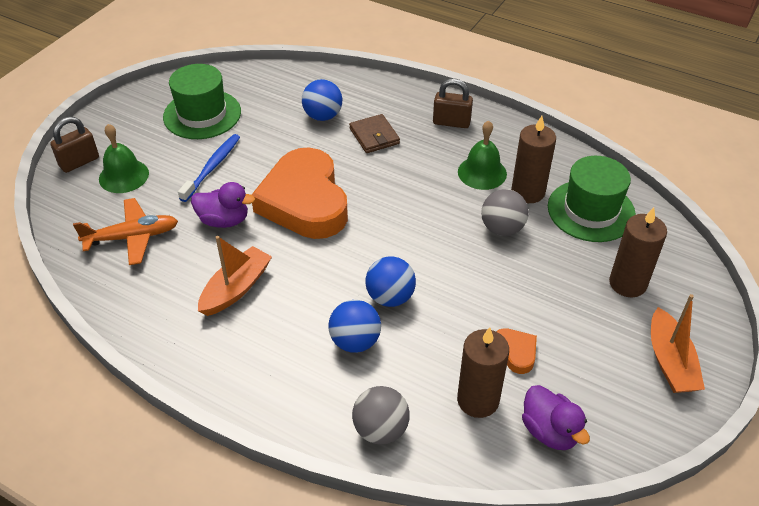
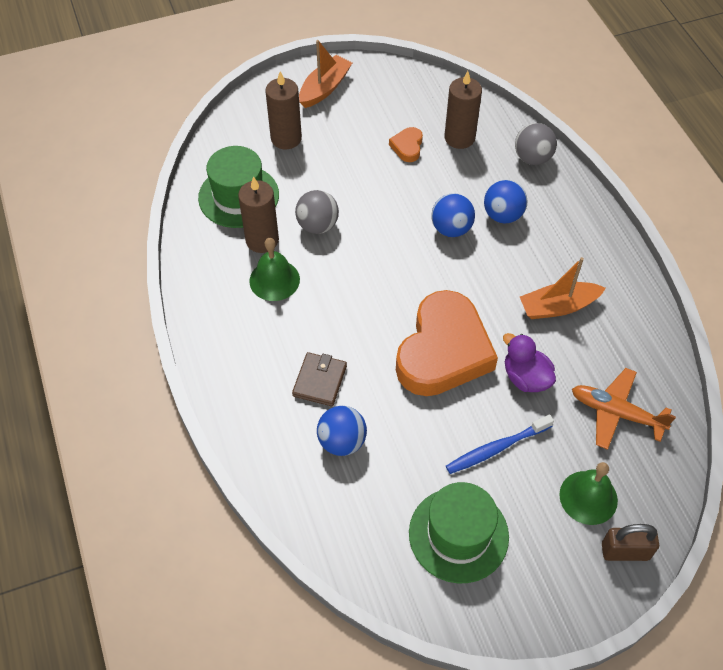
camera: 140 degrees left, 10 degrees up
brown padlock [433,78,473,128] -> none
purple duck [522,385,590,450] -> none

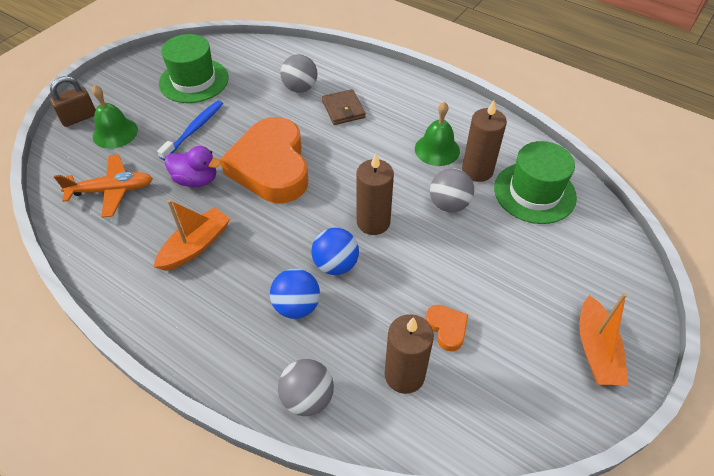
camera: 145 degrees right, 5 degrees down
brown candle [265,72,302,149] -> brown candle moved to [357,153,394,235]
blue ball [317,406,367,456] -> grey ball [280,54,317,93]

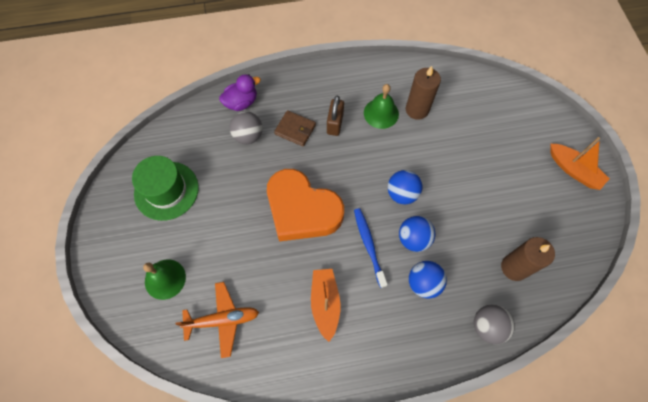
camera: 45 degrees left, 15 degrees up
brown padlock [50,76,96,127] -> brown padlock moved to [327,96,344,136]
orange plane [54,154,153,218] -> orange plane turned 45 degrees clockwise [175,282,259,358]
blue toothbrush [157,100,223,160] -> blue toothbrush moved to [354,208,388,288]
purple duck [165,146,221,187] -> purple duck moved to [219,74,261,111]
brown candle [357,153,394,235] -> blue ball [388,170,422,204]
orange heart [425,305,468,351] -> none
grey ball [430,168,474,212] -> none
green hat [494,141,577,224] -> none

